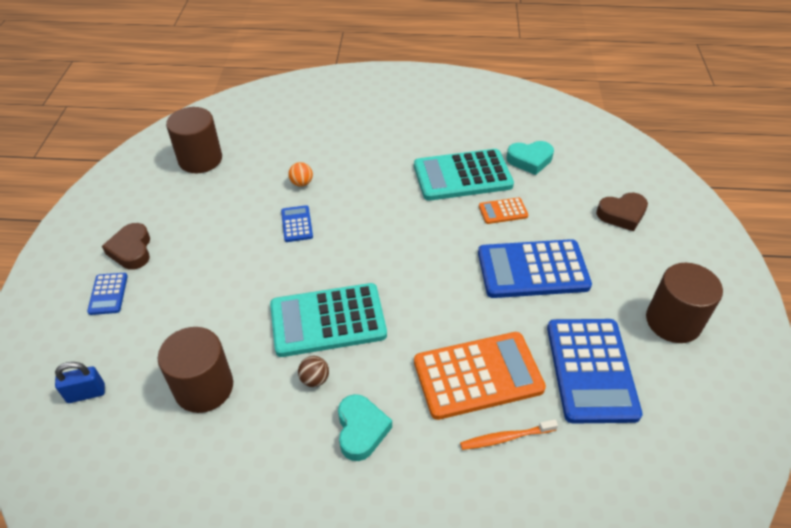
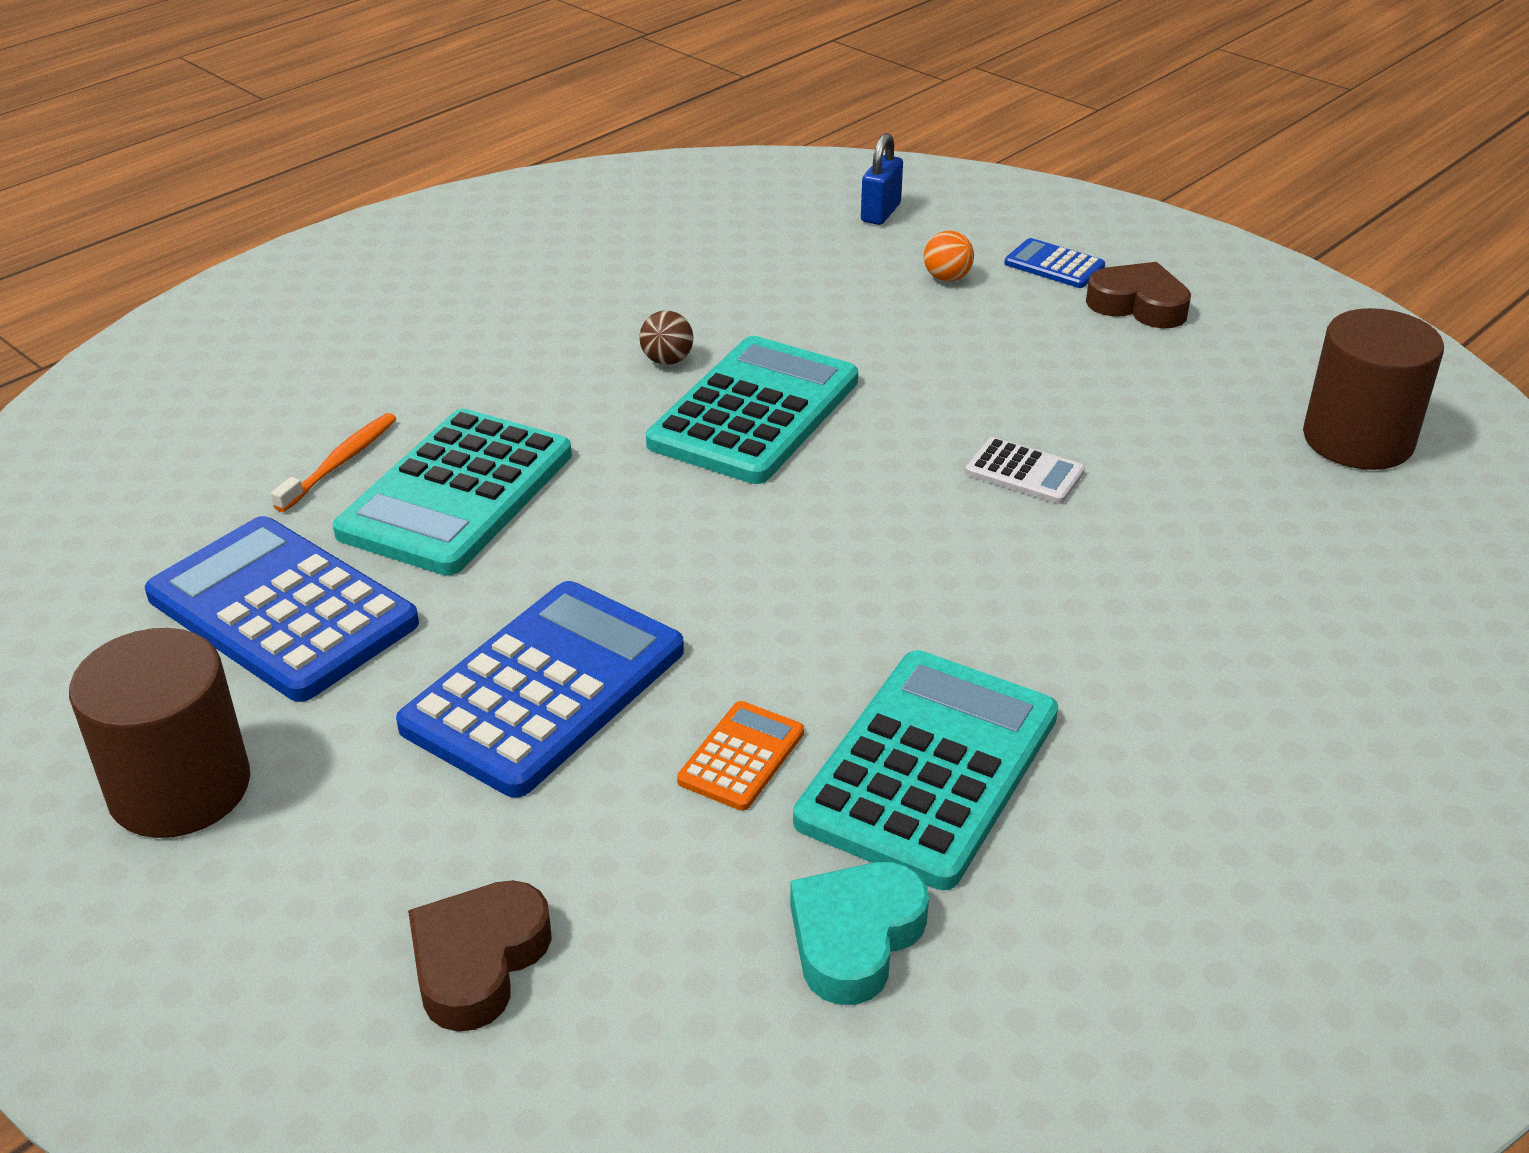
camera: 130 degrees right, 10 degrees down
brown cylinder [158,327,233,413] -> none
blue calculator [281,205,313,242] -> white calculator [965,437,1085,504]
orange ball [288,162,313,187] -> orange ball moved to [924,231,974,282]
turquoise heart [338,394,392,461] -> none
orange calculator [414,332,546,420] -> turquoise calculator [333,409,572,576]

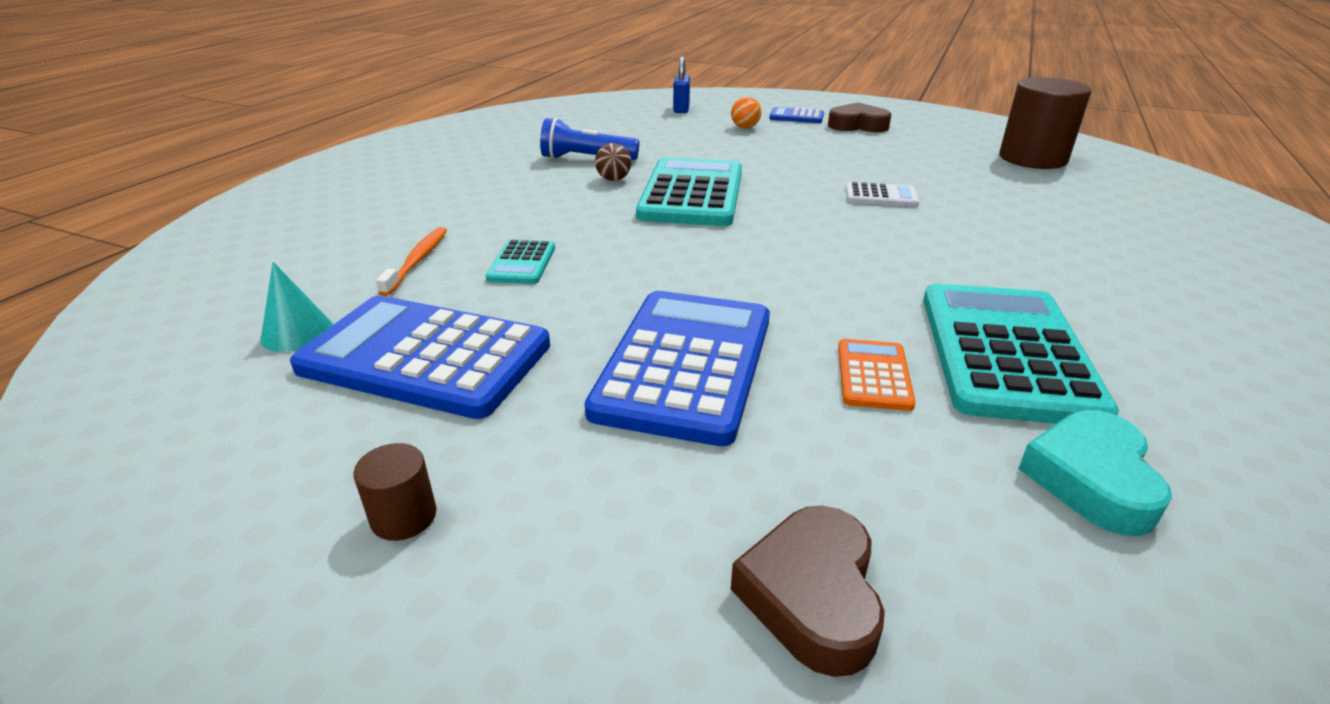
camera: 20 degrees left, 5 degrees down
brown cylinder [69,628,250,838] -> brown cylinder [353,443,437,541], size x0.44
turquoise calculator [333,409,572,576] -> turquoise calculator [485,240,555,284], size x0.47
none -> turquoise cone [261,262,333,352]
none -> blue flashlight [540,117,639,160]

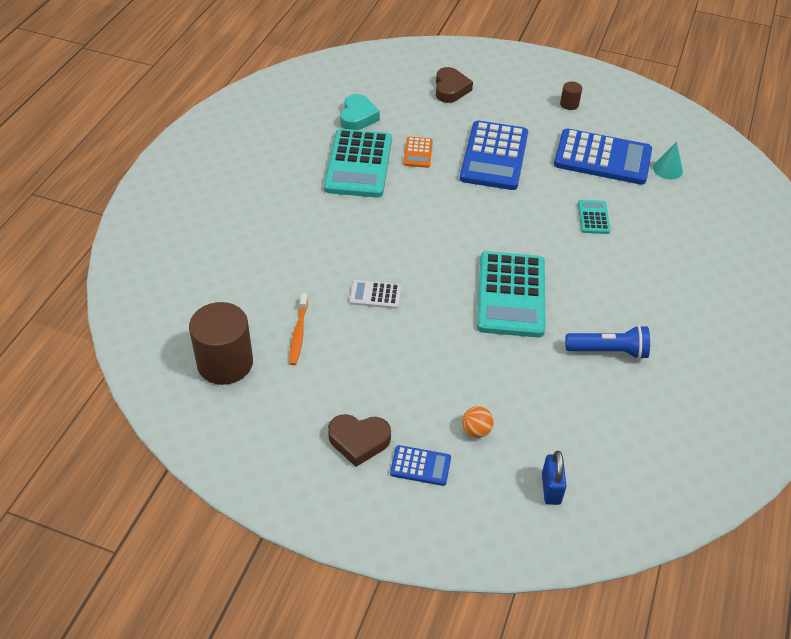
camera: 175 degrees right, 15 degrees up
orange toothbrush [376,227,447,296] -> orange toothbrush moved to [289,293,308,365]
brown ball [595,143,632,181] -> none

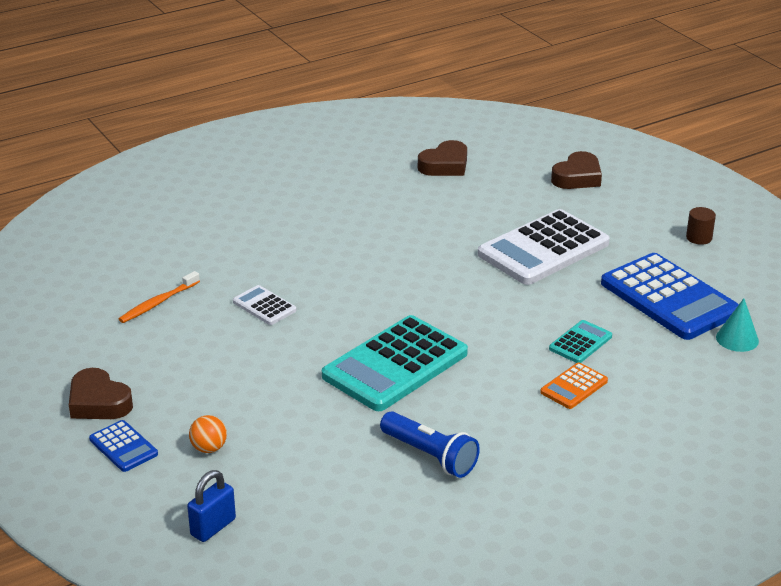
camera: 40 degrees right, 15 degrees down
brown cylinder [189,302,253,385] -> none
turquoise calculator [324,129,392,198] -> none
turquoise heart [340,94,380,130] -> brown heart [418,140,467,176]
orange calculator [403,137,433,168] -> orange calculator moved to [540,363,608,409]
blue calculator [460,121,528,190] -> white calculator [478,209,610,285]

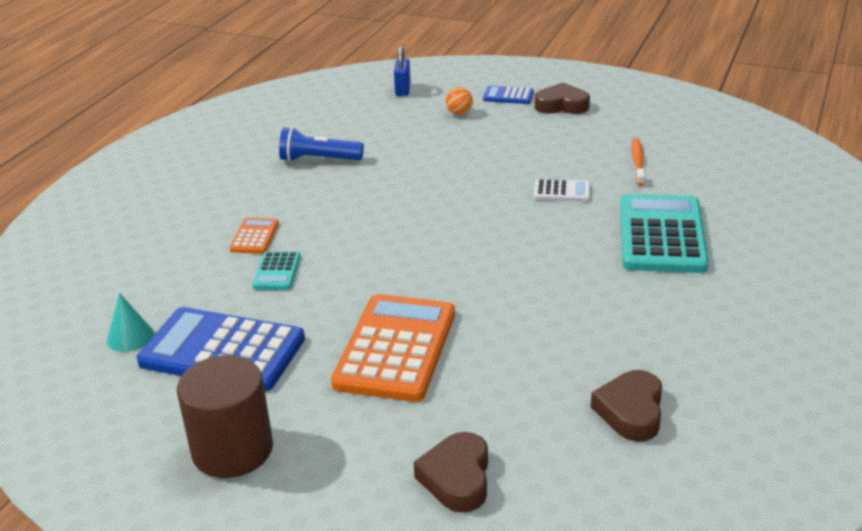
camera: 145 degrees right, 0 degrees up
turquoise calculator [322,315,468,411] -> turquoise calculator moved to [620,194,709,273]
white calculator [478,209,610,285] -> orange calculator [331,294,455,402]
brown cylinder [686,207,716,245] -> brown cylinder [177,355,273,478], size x2.25

